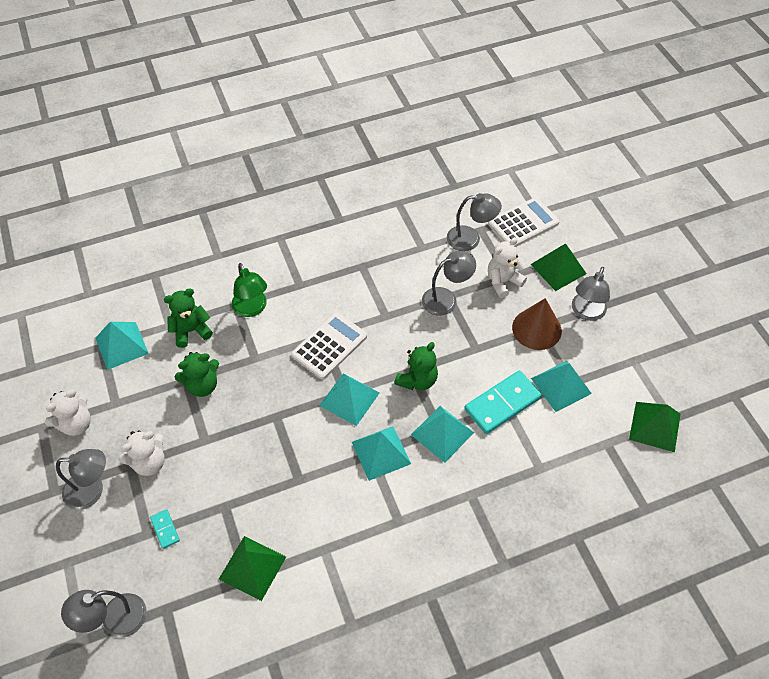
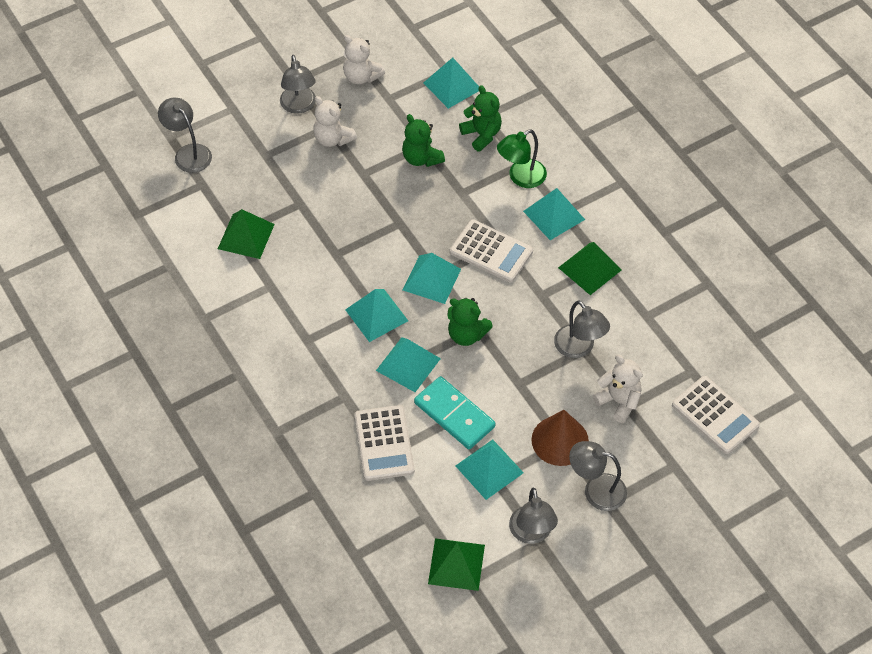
camera: 80 degrees right, 0 degrees up
turquoise domino [150,509,180,549] -> none
grey lamp [447,193,502,251] -> grey lamp moved to [509,488,558,544]
green pyramid [531,243,587,291] -> green pyramid moved to [558,242,622,295]
none -> white calculator [355,405,415,481]
none -> turquoise pyramid [523,188,585,240]

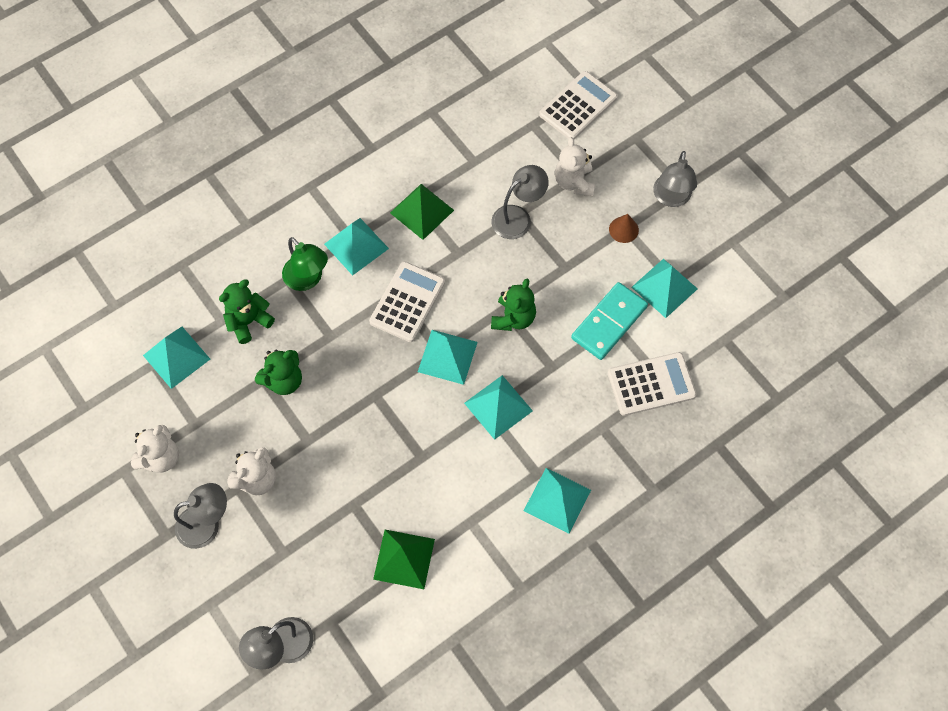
camera: 95 degrees left, 10 degrees up
turquoise pyramid [376,337,441,392] -> turquoise pyramid moved to [523,468,591,534]
green pyramid [428,538,485,591] -> none
grey lamp [509,488,558,544] -> none
brown cone [531,410,589,466] -> brown cone [609,214,639,243], size x0.55
white teddy bear [593,355,643,423] -> white teddy bear turned 45 degrees counterclockwise [555,137,595,196]

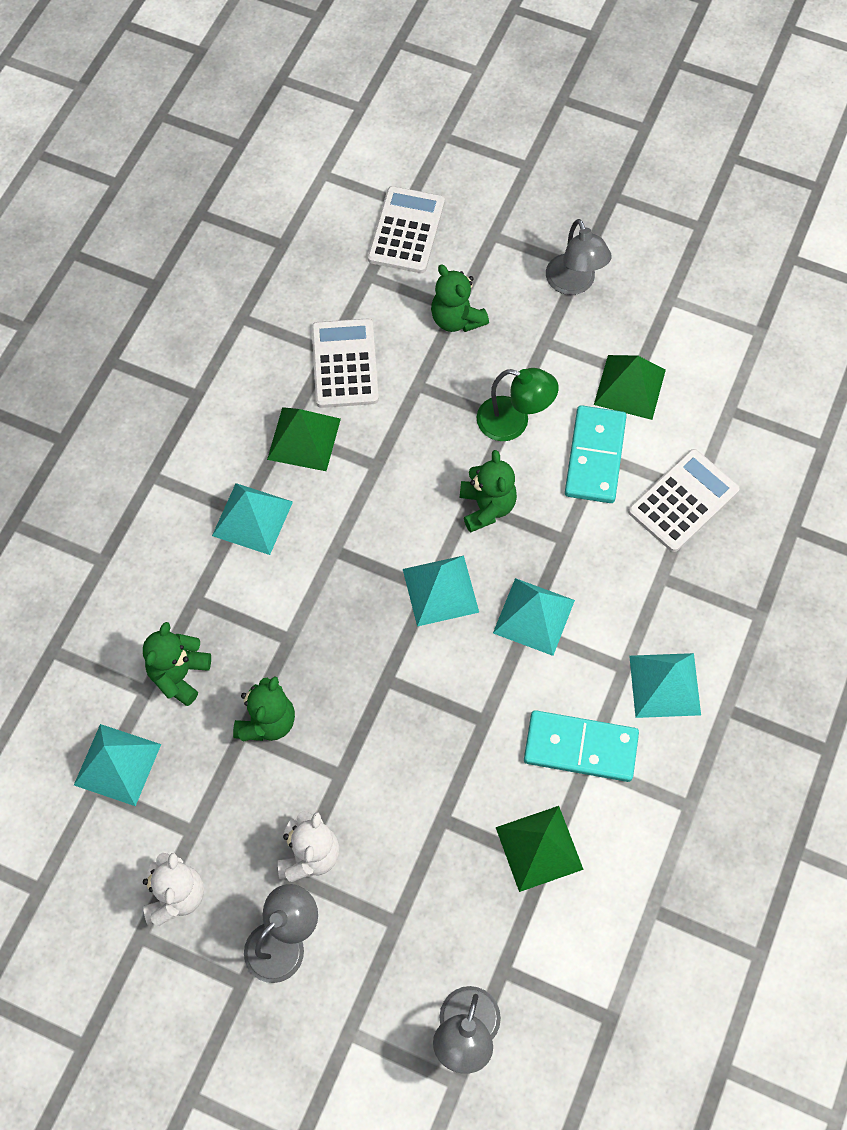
camera: 30 degrees left, 0 degrees up
green lamp [282,237,328,291] -> green lamp moved to [477,368,559,441]
white calculator [369,261,445,342] -> white calculator moved to [312,319,379,408]
grey lamp [492,165,549,239] -> none
white teddy bear [555,137,595,196] -> green teddy bear [431,264,489,332]
brown cone [609,214,639,243] -> none
turquoise pyramid [632,259,698,318] -> green pyramid [594,355,666,420]
none -> turquoise domino [524,710,639,782]

